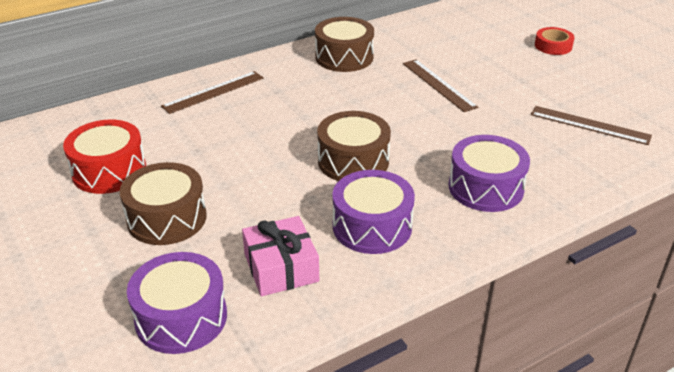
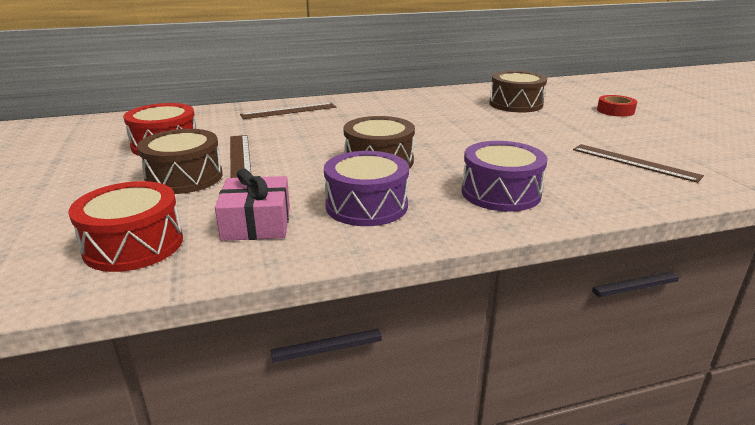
camera: 15 degrees right, 10 degrees down
purple drum [127,252,227,354] -> red drum [69,181,183,272]
brown drum [315,17,374,72] -> brown drum moved to [489,71,547,113]
brown ruler [403,59,478,112] -> brown ruler moved to [230,135,251,178]

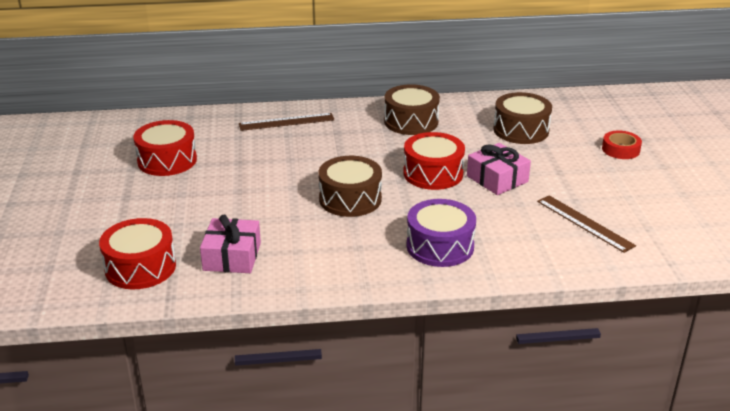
camera: 10 degrees right, 5 degrees up
brown drum [137,129,223,194] -> brown drum moved to [384,84,440,135]
brown ruler [230,135,251,178] -> none
purple drum [324,151,409,226] -> none
none -> red drum [403,132,465,190]
none -> pink gift [467,143,531,195]

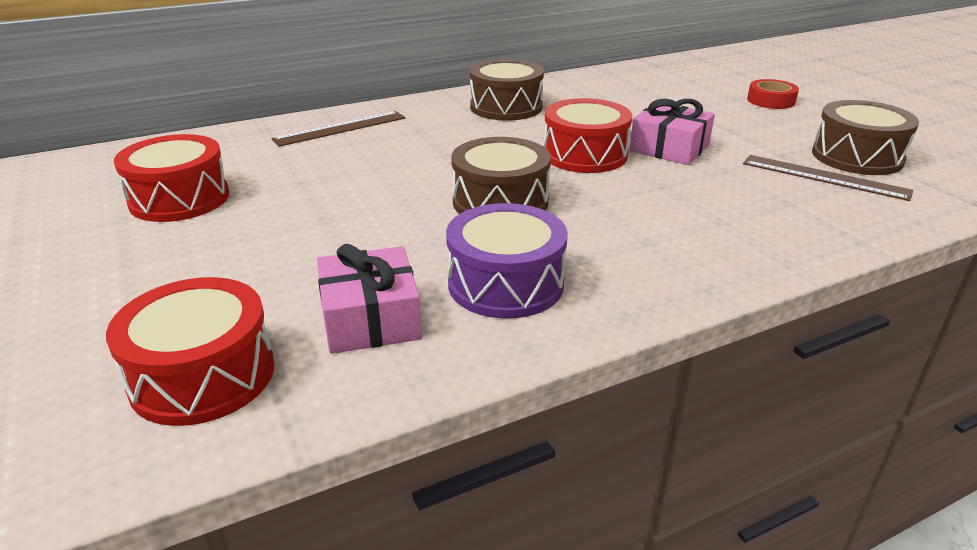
camera: 20 degrees left, 0 degrees up
purple drum [407,199,476,267] -> purple drum moved to [446,203,568,319]
brown drum [493,92,552,144] -> brown drum moved to [812,100,919,175]

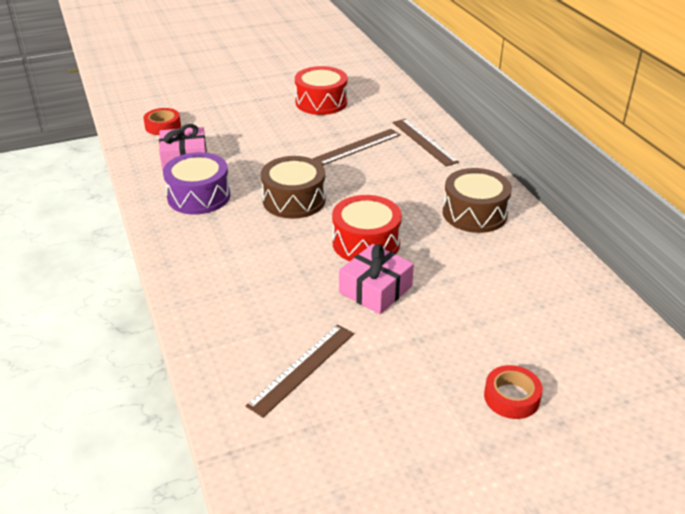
camera: 95 degrees right, 5 degrees up
red drum [106,277,274,426] -> red tape [143,108,181,135]
brown drum [812,100,919,175] -> none
none -> brown ruler [313,129,400,165]

